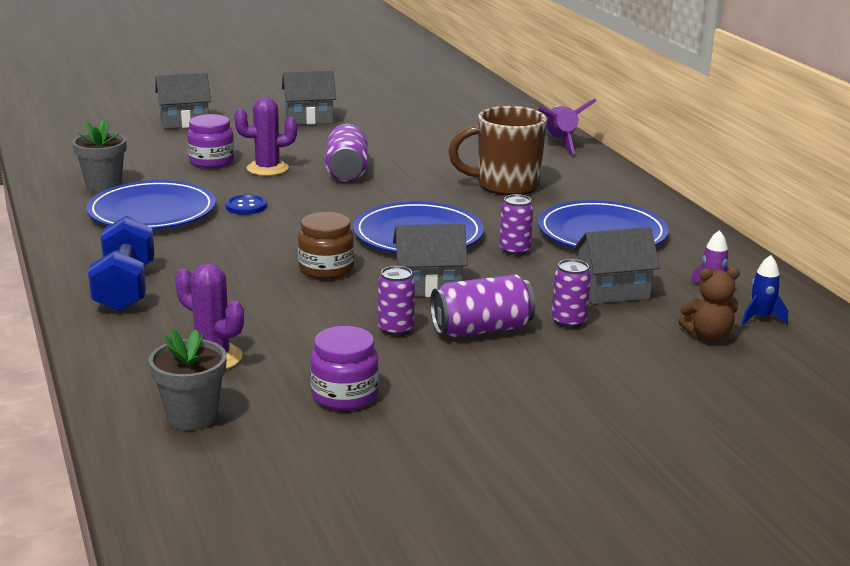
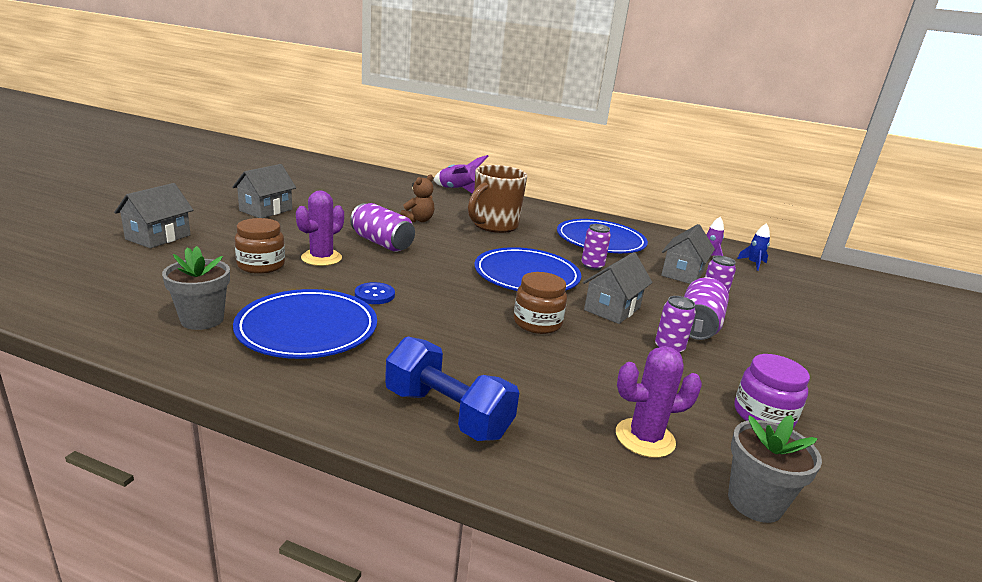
camera: 50 degrees left, 0 degrees up
purple jar [187,114,234,168] -> brown jar [235,218,285,274]
brown teddy bear [678,267,740,342] -> brown teddy bear moved to [400,175,434,222]

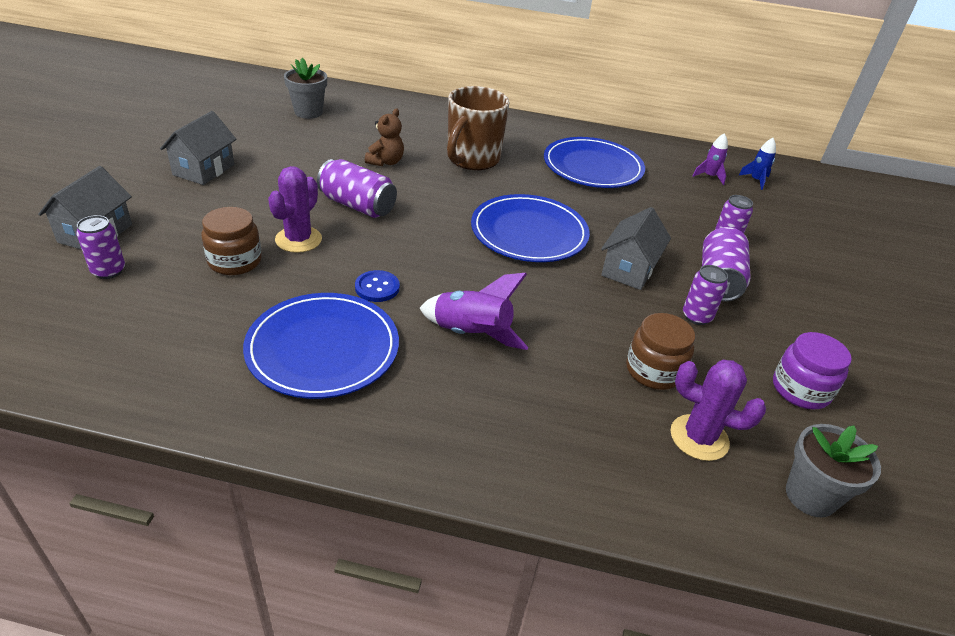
camera: 10 degrees left, 15 degrees up
grey flower pot [162,246,230,330] -> grey flower pot moved to [284,58,327,119]
blue dumbbell [385,336,519,441] -> none
purple rocket [434,155,489,193] -> purple rocket moved to [420,273,529,350]
brown jar [514,272,567,334] -> brown jar moved to [626,313,695,390]
purple can [581,224,611,270] -> purple can moved to [76,215,125,279]
purple cactus [616,346,702,458] -> purple cactus turned 45 degrees clockwise [671,360,766,461]
grey house [661,224,715,284] -> none

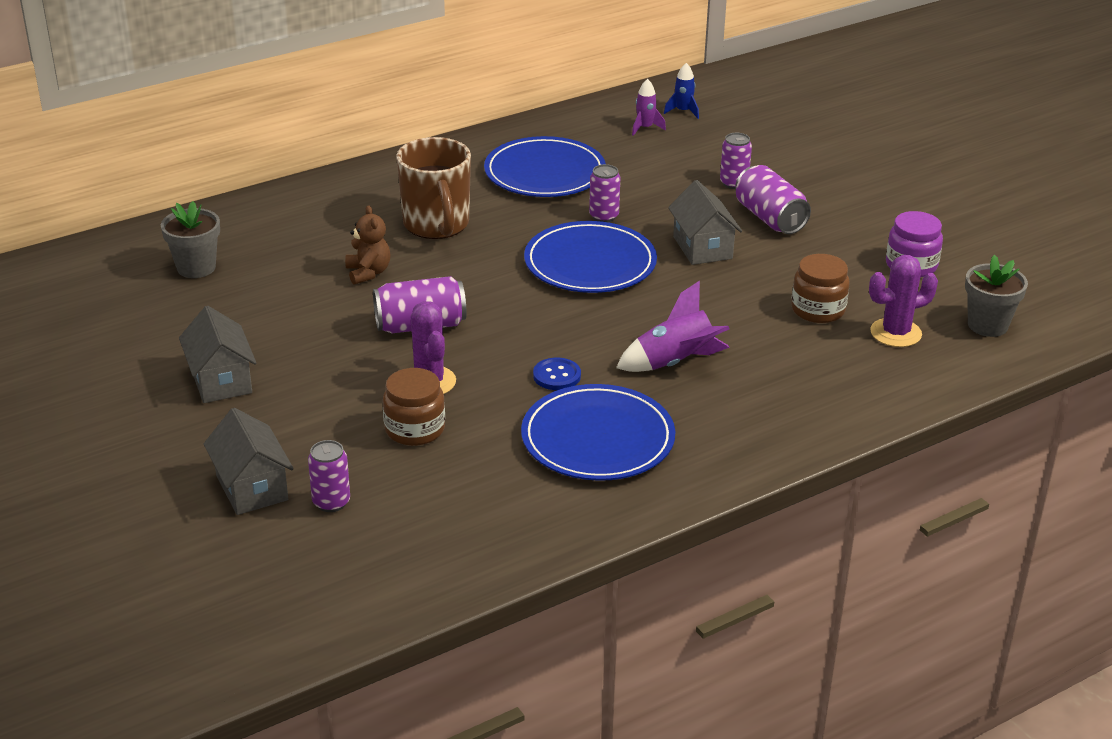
camera: 40 degrees left, 5 degrees down
purple can [683,265,728,325] -> purple can moved to [589,164,620,222]

